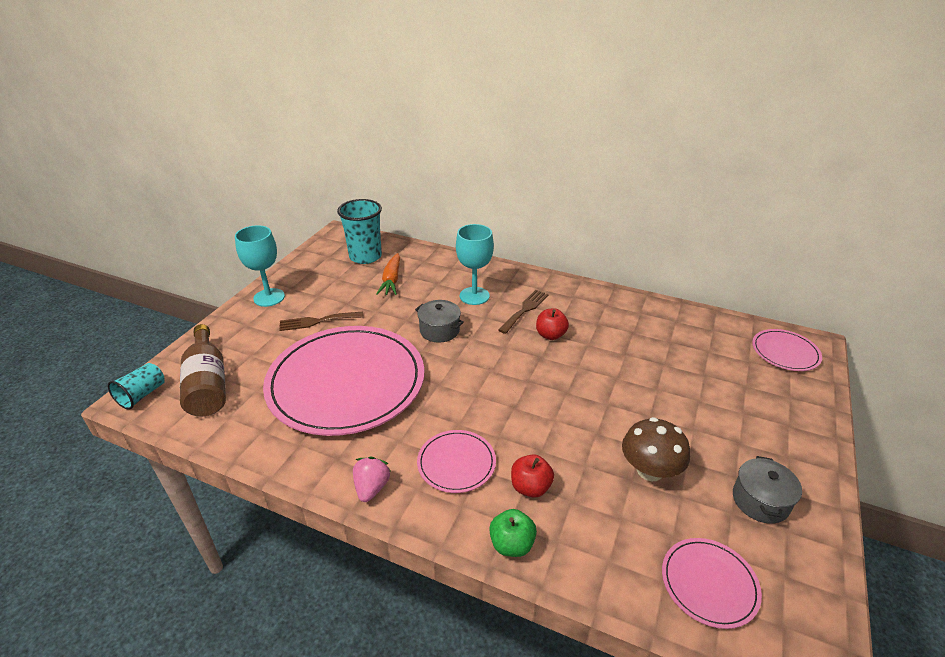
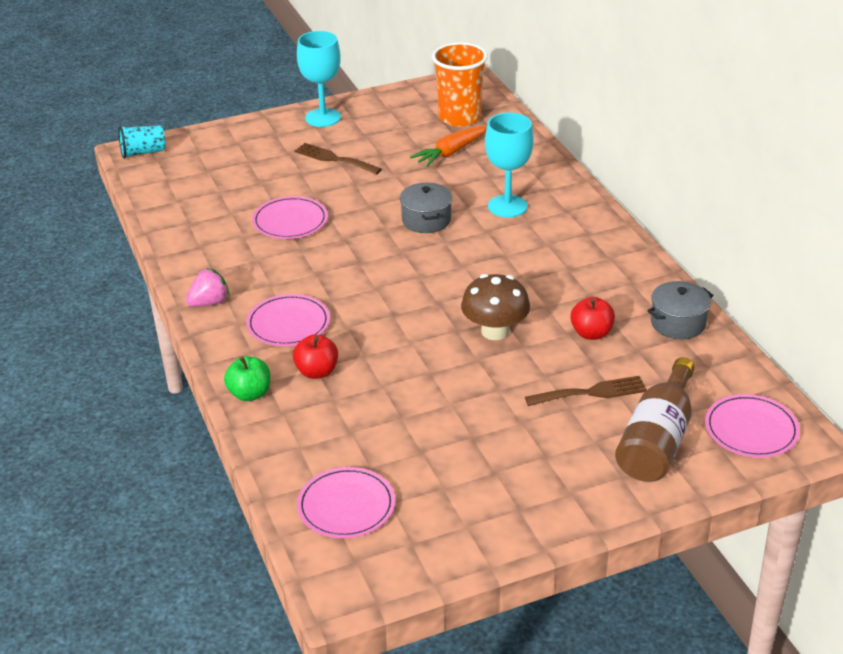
camera: 45 degrees right, 0 degrees up
brown bottle [180,324,226,417] -> brown bottle moved to [615,357,695,482]
pink plate [263,326,424,436] -> pink plate [252,196,328,239], size x0.44
turquoise cup [337,199,382,264] -> orange cup [432,42,488,127]
brown fork [499,290,549,334] -> brown fork moved to [525,376,647,406]
red apple [536,309,569,340] -> red apple moved to [570,297,615,340]
brown mushroom [622,417,690,481] -> brown mushroom moved to [461,274,530,340]
grey pot [733,456,802,524] -> grey pot moved to [647,281,714,339]

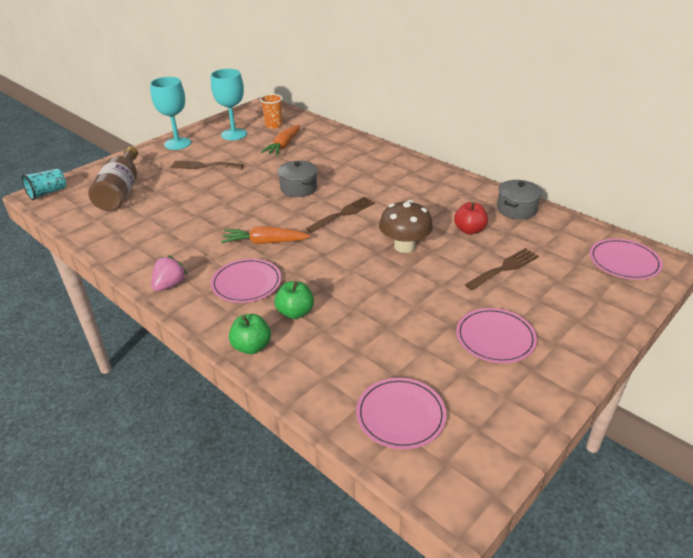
camera: 25 degrees left, 0 degrees up
pink plate [252,196,328,239] -> pink plate moved to [456,308,537,363]
red apple [293,334,338,379] -> green apple [274,281,314,319]
orange cup [432,42,488,127] -> orange cup [260,94,283,129], size x0.58
turquoise goblet [485,113,534,218] -> turquoise goblet moved to [211,69,247,140]
brown bottle [615,357,695,482] -> brown bottle moved to [88,147,138,211]
none -> orange carrot [221,226,310,244]
none -> brown fork [306,197,375,233]

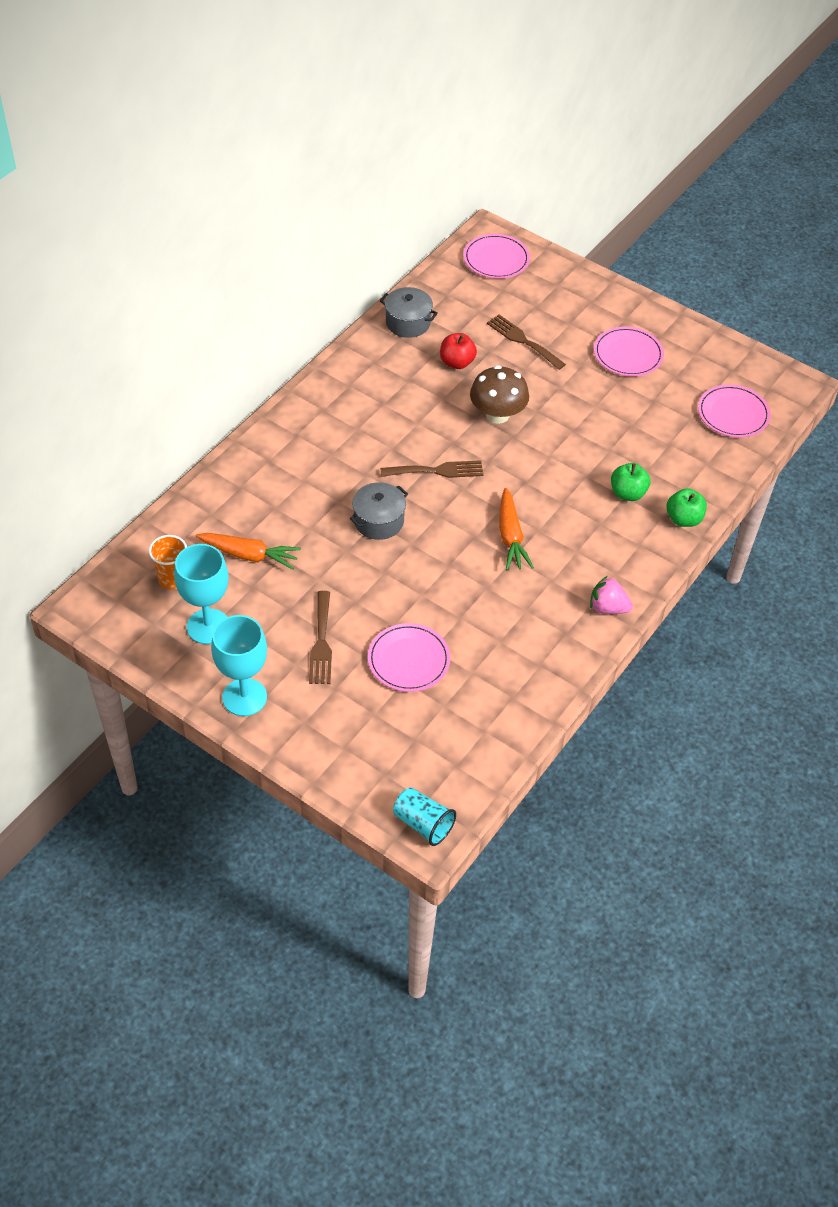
camera: 100 degrees left, 15 degrees up
brown bottle [88,147,138,211] -> none
pink plate [211,259,281,303] -> pink plate moved to [368,623,450,692]
brown fork [306,197,375,233] -> brown fork turned 135 degrees clockwise [380,460,483,478]

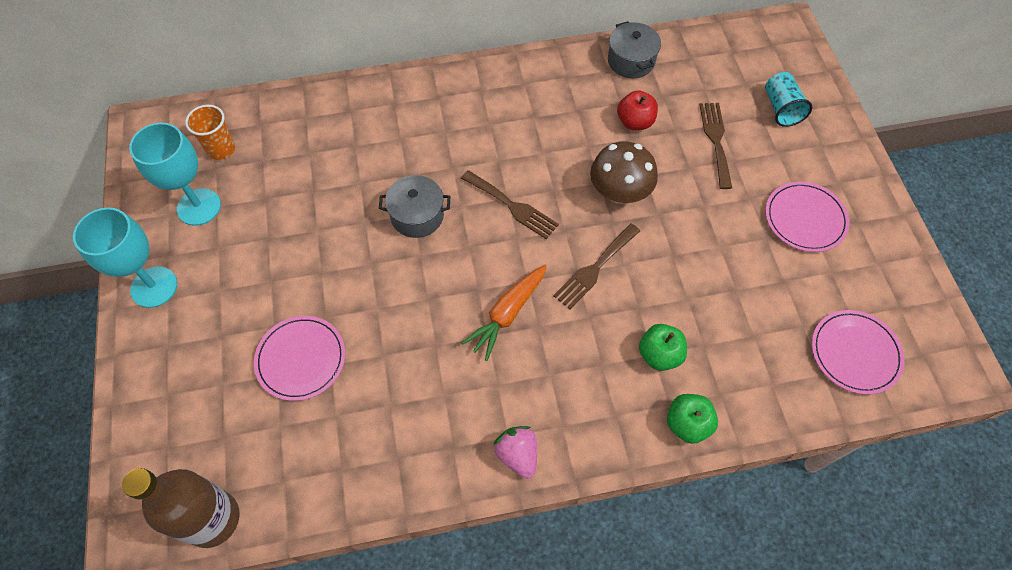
camera: 45 degrees right, 10 degrees up
orange carrot [195,533,301,570] -> none
brown fork [309,591,332,684] -> brown fork moved to [553,223,640,309]
turquoise cup [393,787,456,846] -> turquoise cup moved to [765,72,812,127]
pink plate [463,234,530,279] -> none
none -> brown bottle [122,468,239,548]

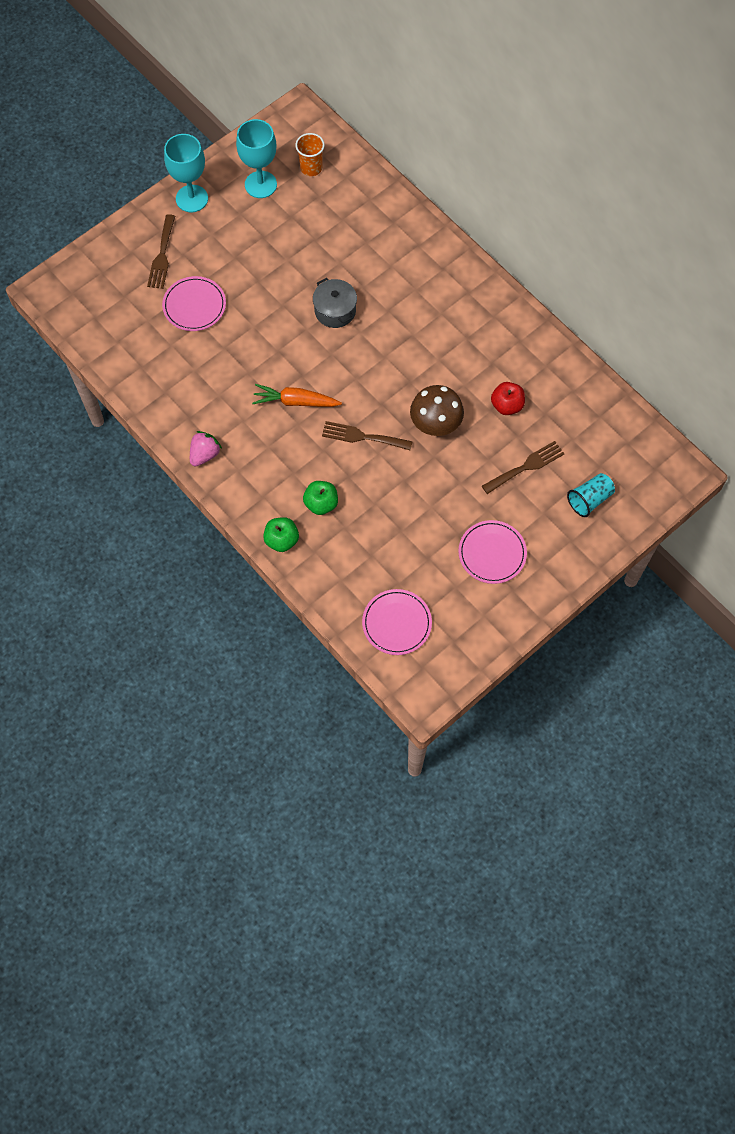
camera: 60 degrees right, 5 degrees up
brown bottle [122,468,239,548] -> none
brown fork [461,170,559,239] -> brown fork moved to [147,214,175,289]
grey pot [608,21,661,78] -> none

